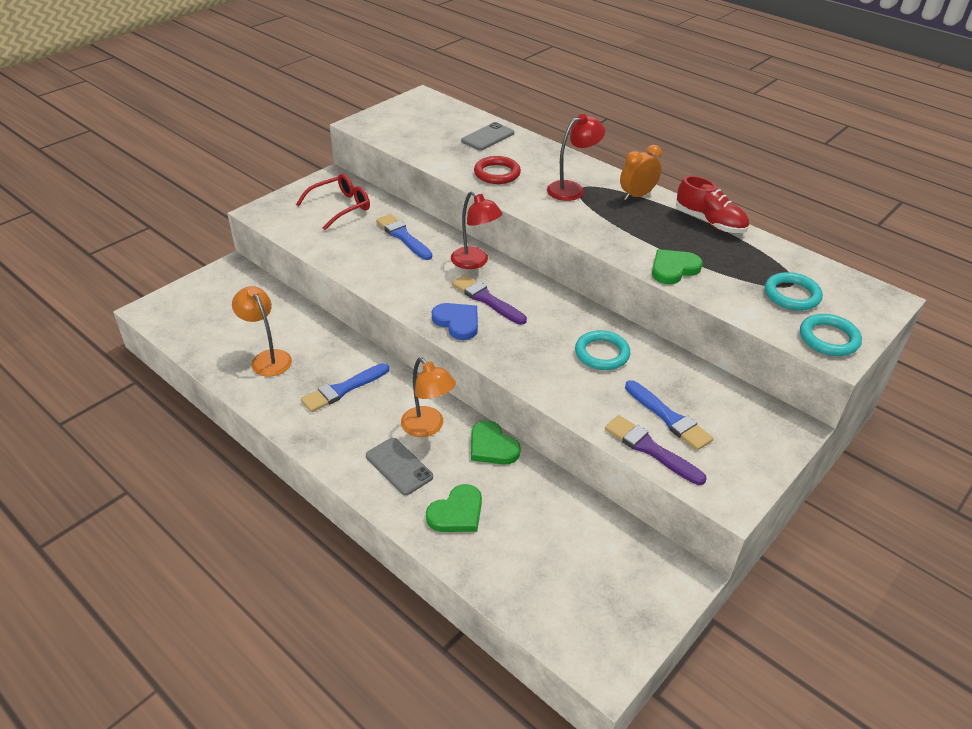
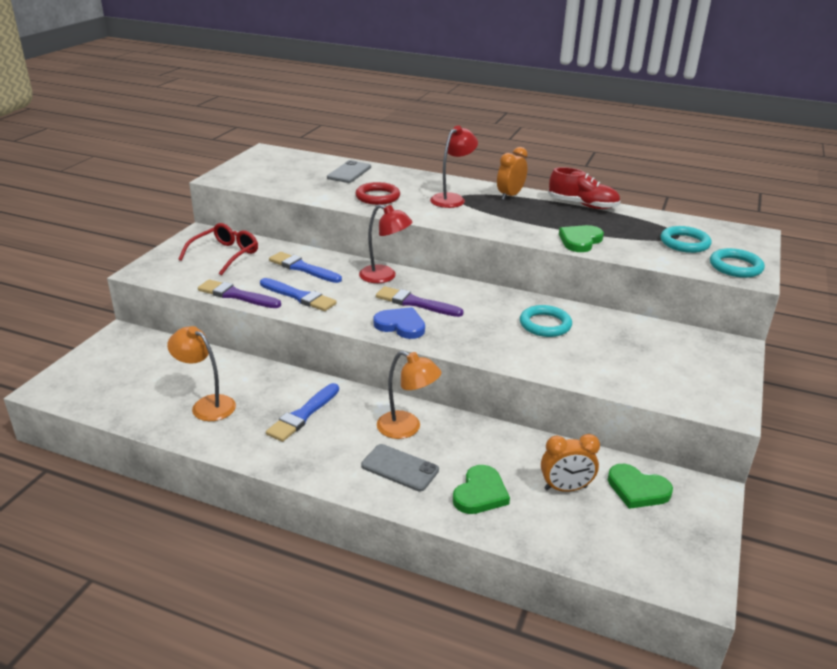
camera: 20 degrees left, 10 degrees down
green heart [471,420,521,465] -> green heart moved to [608,464,673,509]
purple brush [605,415,707,485] -> purple brush moved to [198,279,281,308]
blue brush [625,380,713,451] -> blue brush moved to [260,278,337,311]
none -> orange clock [541,434,600,492]

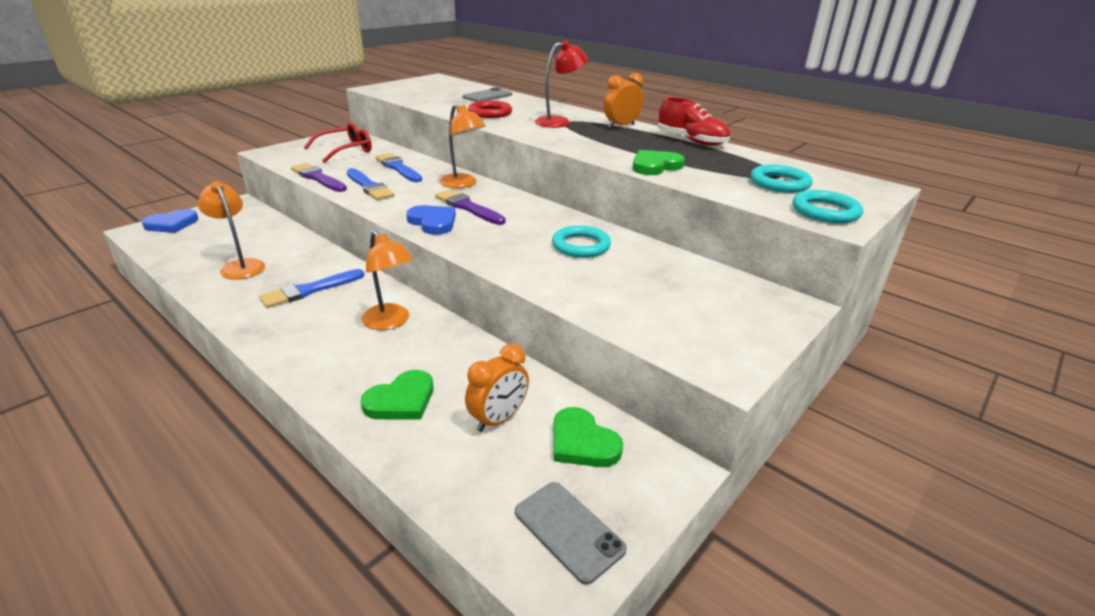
camera: 20 degrees right, 0 degrees up
red lamp [359,204,413,283] -> orange lamp [440,104,486,188]
grey phone [361,444,439,491] -> grey phone moved to [515,482,627,585]
orange clock [541,434,600,492] -> orange clock turned 60 degrees counterclockwise [465,344,529,432]
none -> blue heart [142,209,198,233]

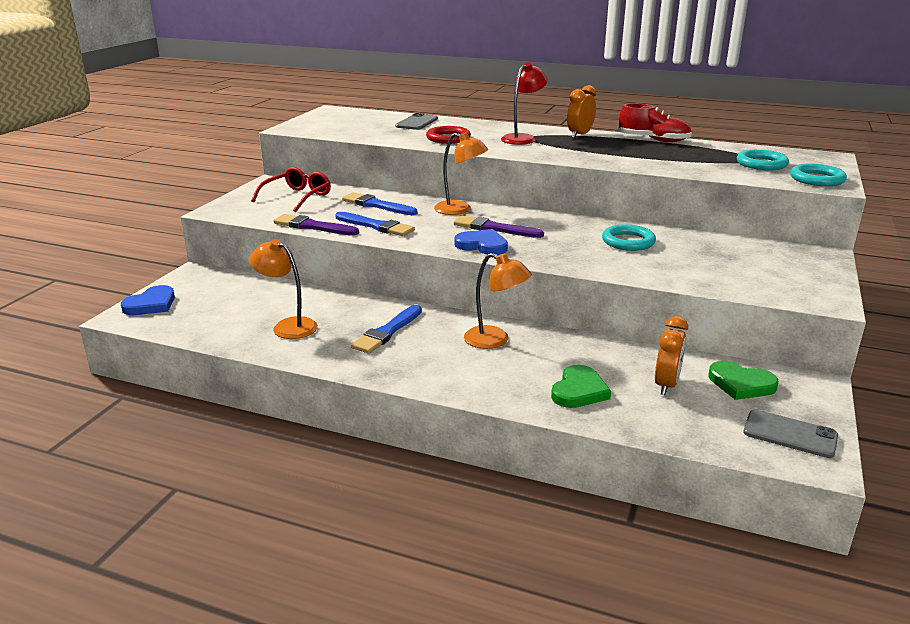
camera: 20 degrees left, 5 degrees down
green heart [633,150,685,175] -> none

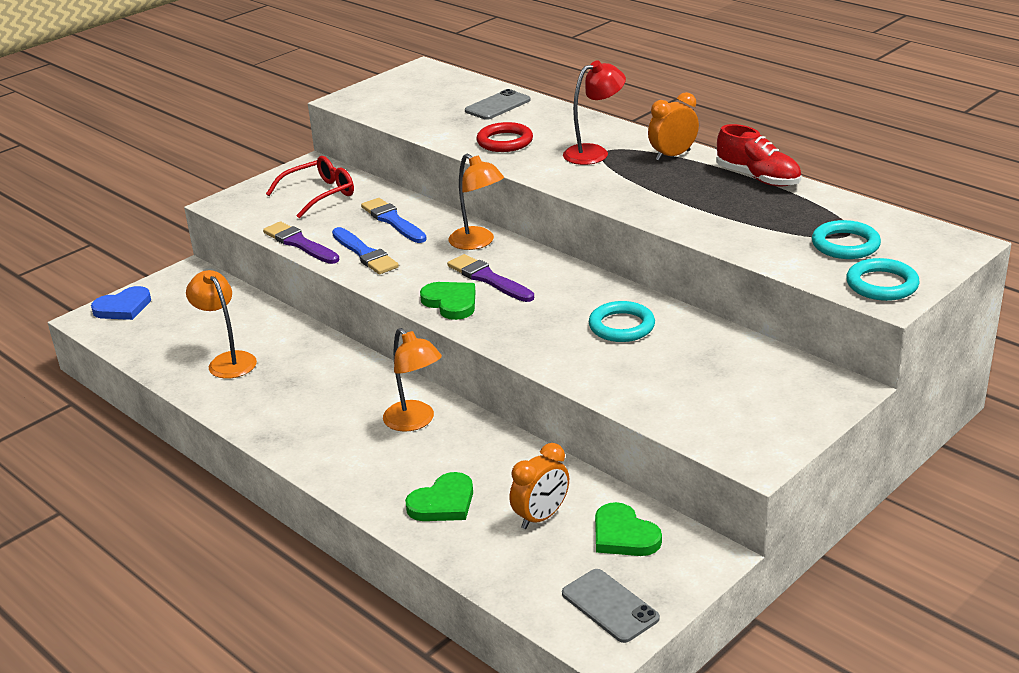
camera: 25 degrees right, 5 degrees up
blue brush [351,305,422,354] -> none
blue heart [454,229,508,255] -> green heart [420,282,476,320]

